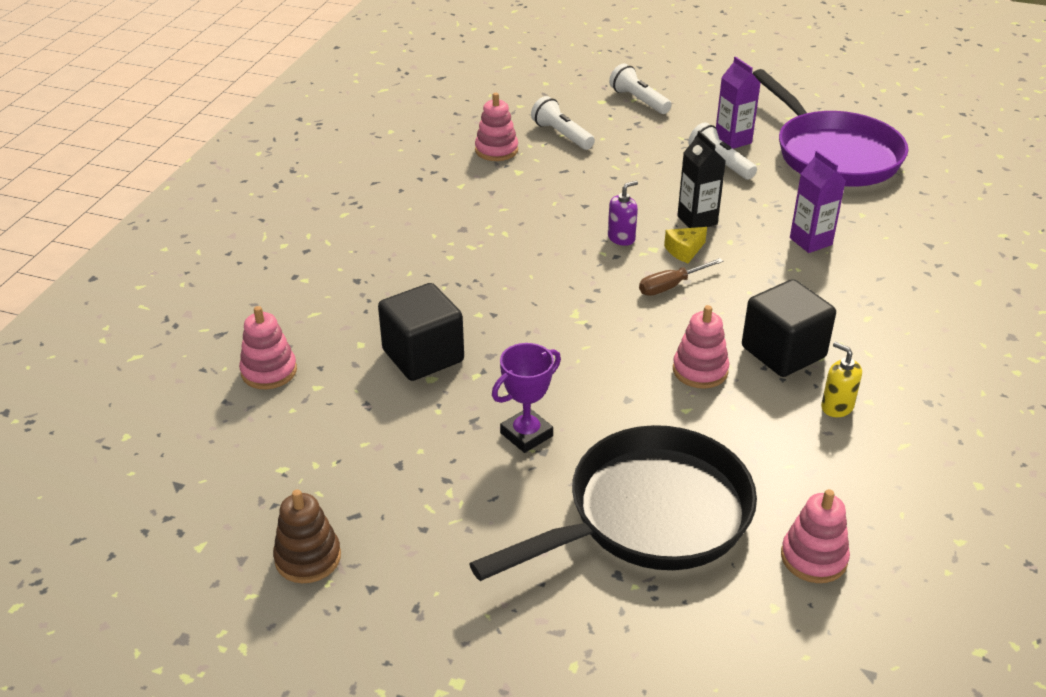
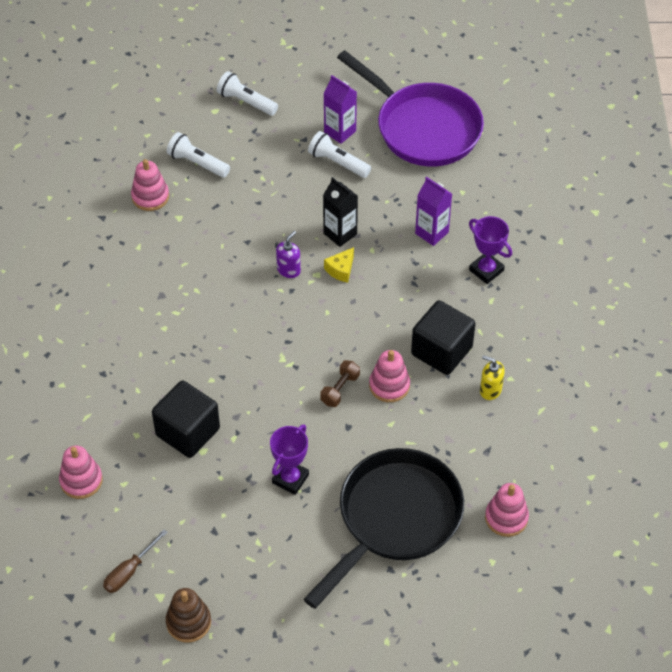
camera: 20 degrees left, 15 degrees up
brown screwdriver [639,258,723,296] -> brown screwdriver moved to [103,529,168,593]
none -> brown dumbbell [320,360,360,407]
none -> purple trophy [469,216,512,284]

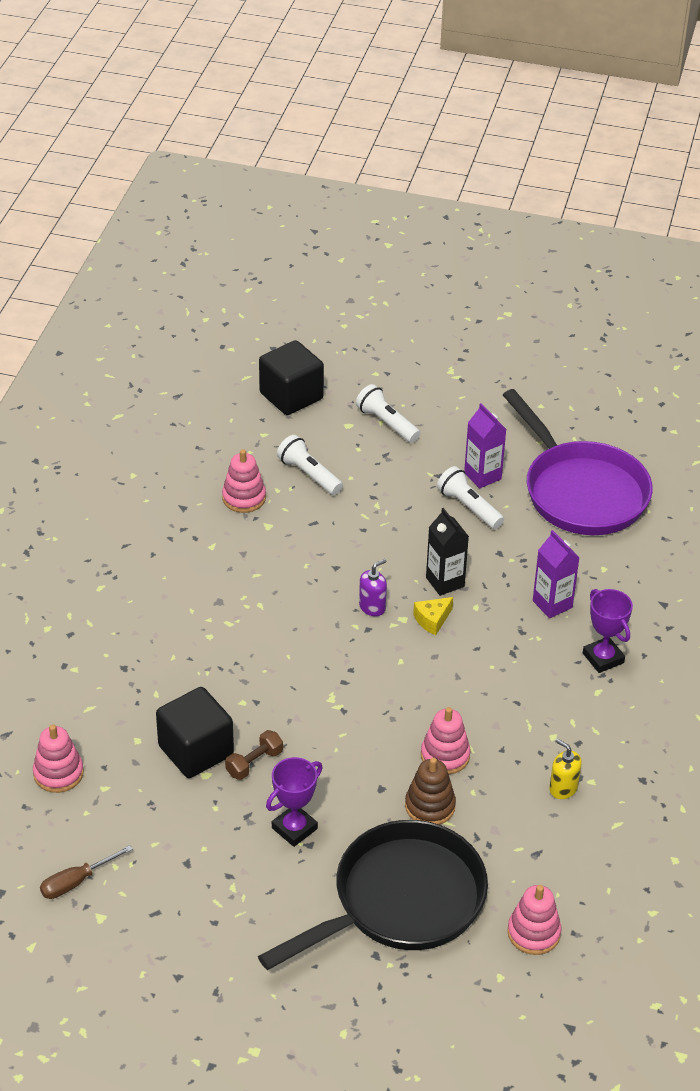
camera: 15 degrees right, 10 degrees down
brown stacking toy [166,588,211,643] -> brown stacking toy moved to [405,757,456,825]
brown dumbbell [320,360,360,407] -> brown dumbbell moved to [225,730,283,780]
black cube [411,300,476,375] -> black cube moved to [259,340,324,415]

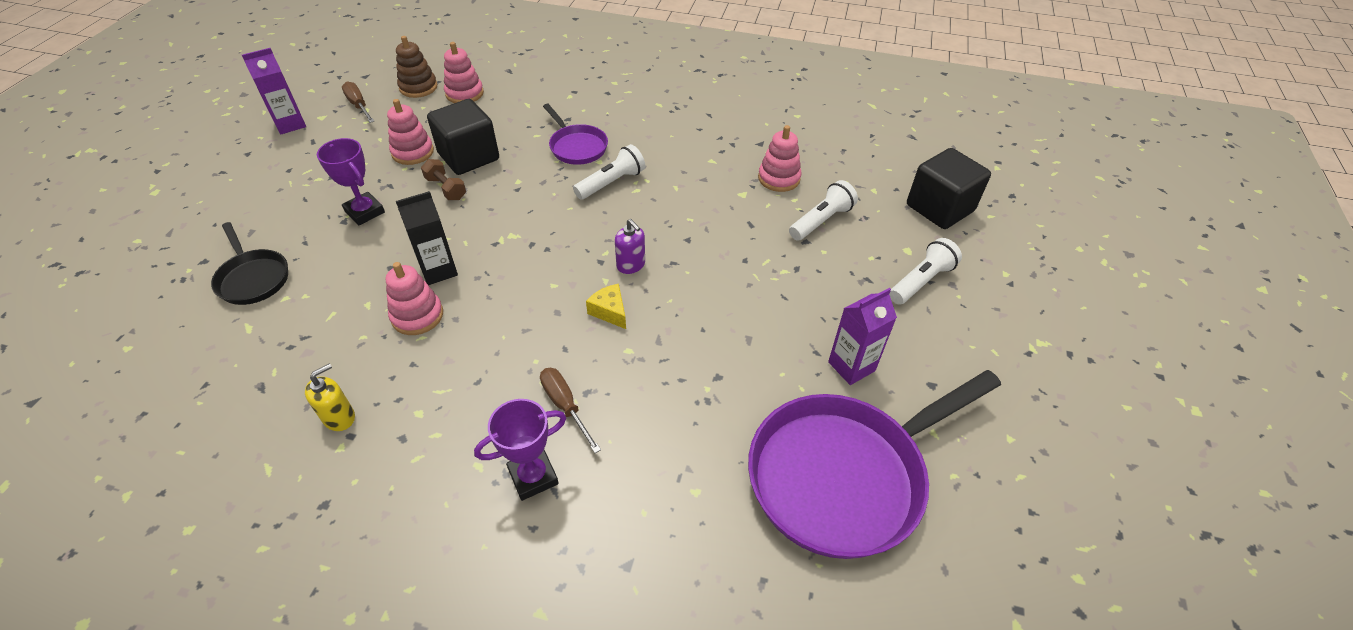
camera: 90 degrees right, 5 degrees up
black pan [258,820,488,970] -> black pan [211,222,288,305], size x0.50
brown stacking toy [405,757,456,825] -> brown stacking toy moved to [396,36,437,98]
black carton [426,508,469,596] -> black carton moved to [396,191,458,285]
white flashlight [437,466,504,529] -> white flashlight moved to [573,144,645,200]
pink stacking toy [507,885,561,955] -> pink stacking toy moved to [387,99,434,165]
purple carton [533,530,580,618] -> purple carton moved to [242,48,306,134]
none -> brown screwdriver [540,368,601,453]
none -> purple pan [543,104,608,165]

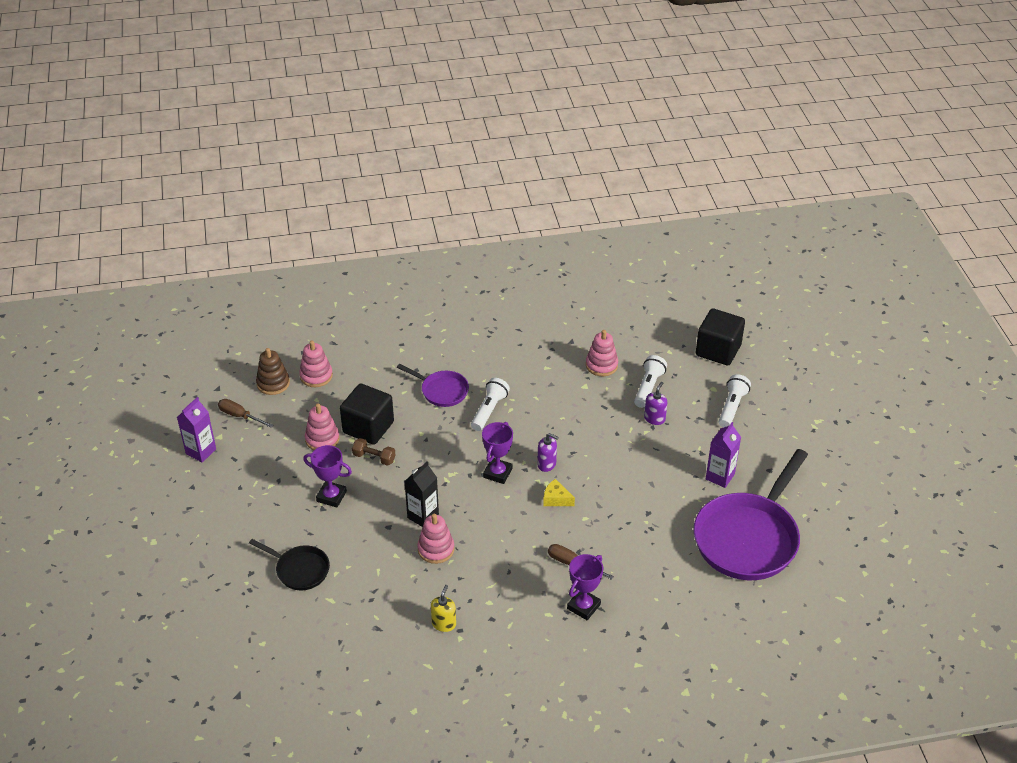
camera: 25 degrees left, 5 degrees down
none -> purple trophy [482,422,513,484]
none -> purple soap dispenser [644,382,667,425]

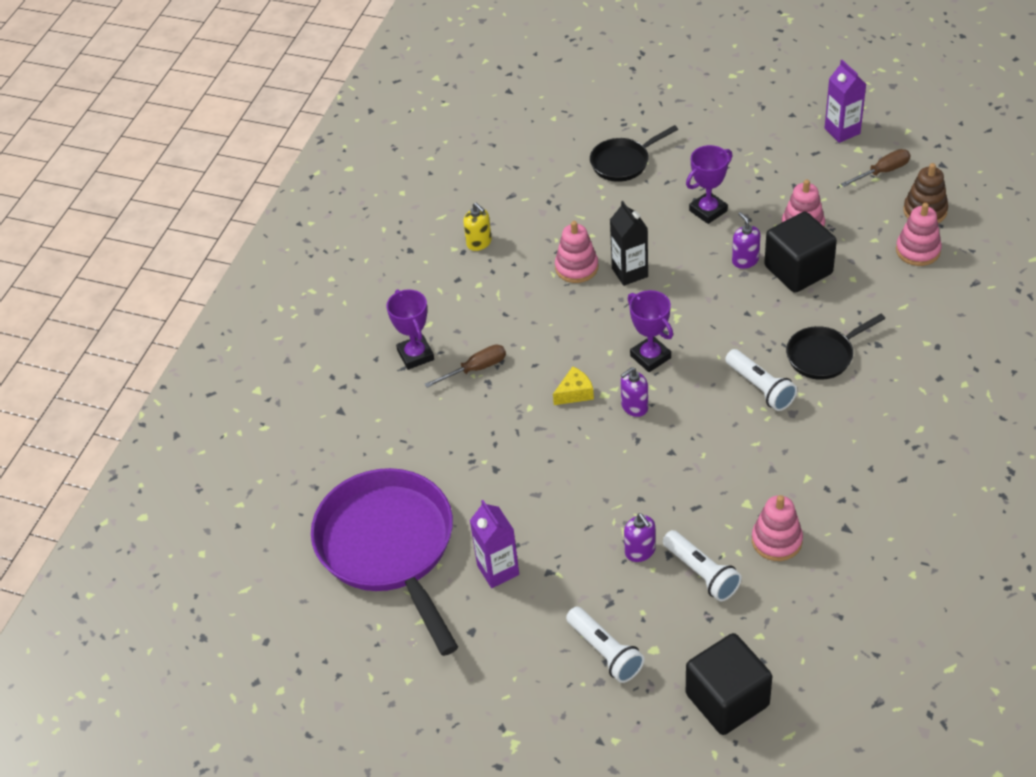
camera: 125 degrees right, 5 degrees up
brown dumbbell [352,438,395,466] -> purple soap dispenser [732,212,760,269]
purple pan [397,364,469,407] -> black pan [786,314,885,380]

